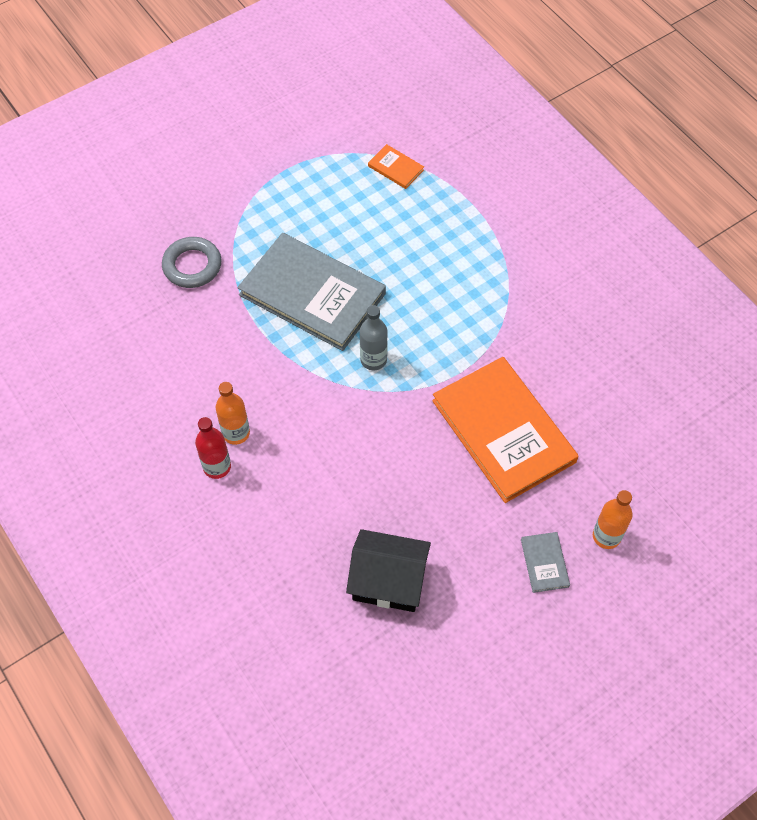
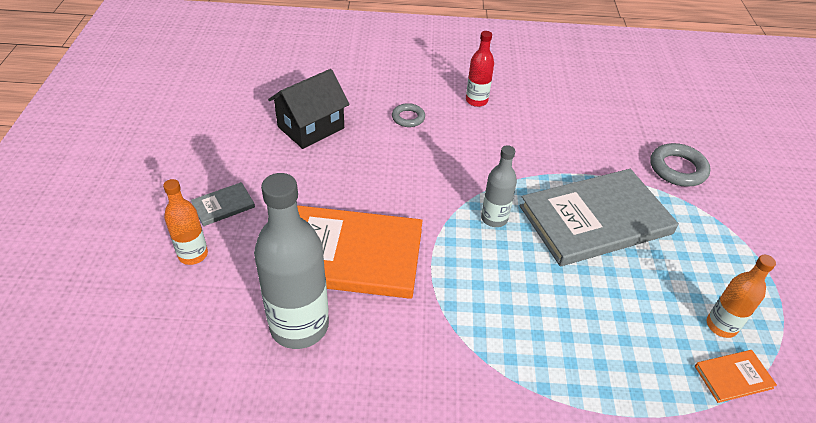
camera: 125 degrees right, 15 degrees down
orange bottle [216,382,250,445] -> orange bottle moved to [707,255,776,338]
grey book [521,532,570,593] -> grey book turned 60 degrees counterclockwise [191,182,255,226]
none -> grey bottle [254,173,329,349]
none -> grey ring [392,103,425,127]

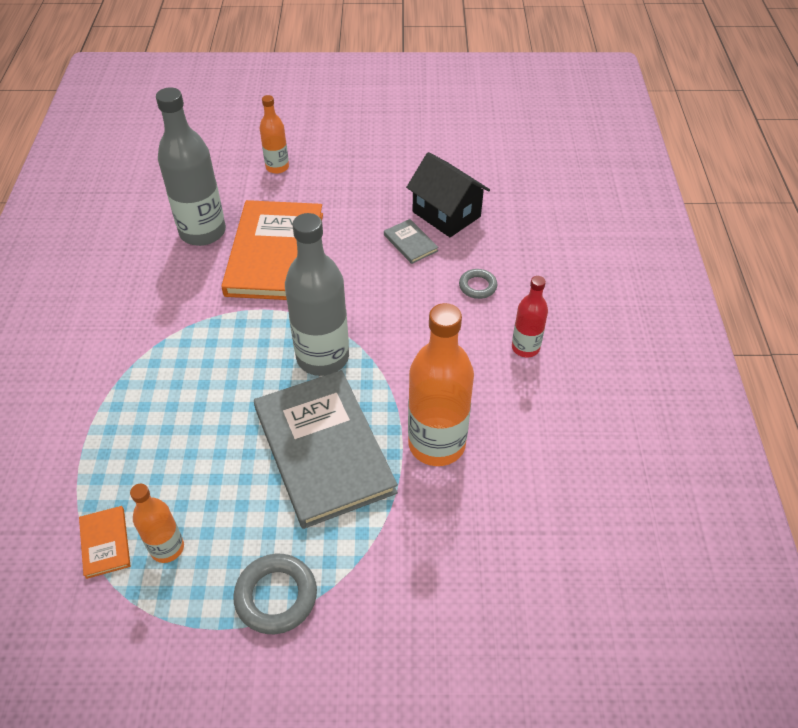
camera: 90 degrees right, 5 degrees up
grey book [191,182,255,226] -> grey book moved to [384,219,438,264]
grey bottle [481,145,517,227] -> grey bottle [285,213,349,376], size x1.84
grey ring [650,143,711,187] -> grey ring moved to [233,554,317,634]
none -> orange bottle [408,303,474,466]

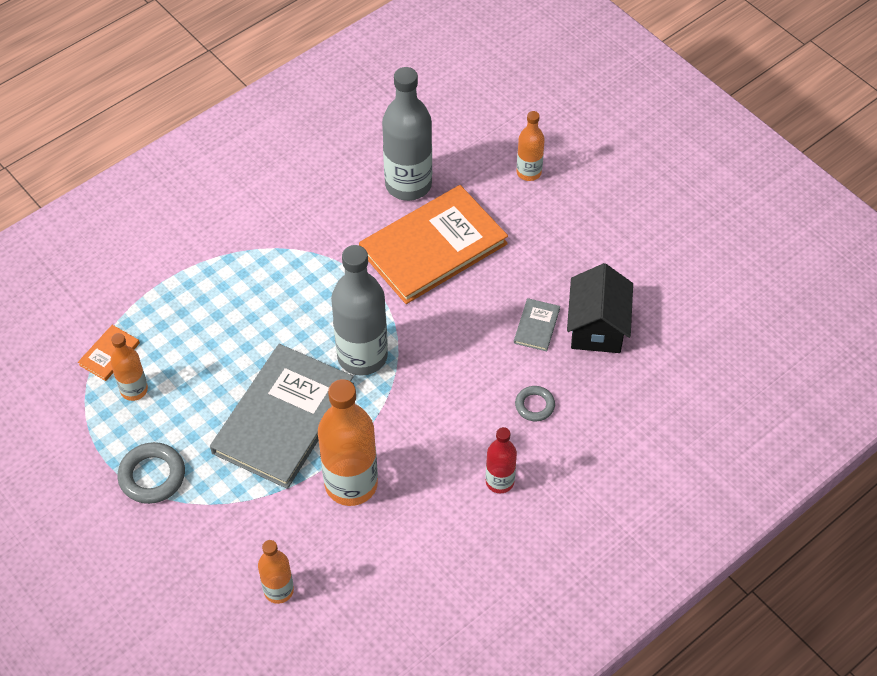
camera: 50 degrees right, 5 degrees up
none -> orange bottle [258,540,294,604]

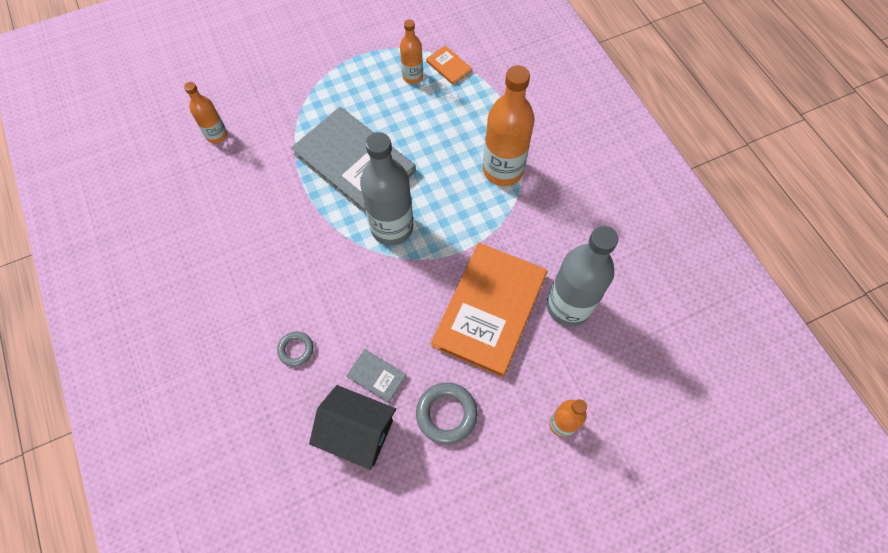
camera: 105 degrees right, 10 degrees up
grey ring [117,442,185,504] -> grey ring moved to [416,382,478,444]
orange bottle [318,379,378,506] -> orange bottle moved to [483,65,535,186]
orange book [359,185,508,304] -> orange book turned 45 degrees clockwise [431,243,547,377]
red bottle [486,427,517,493] -> none

